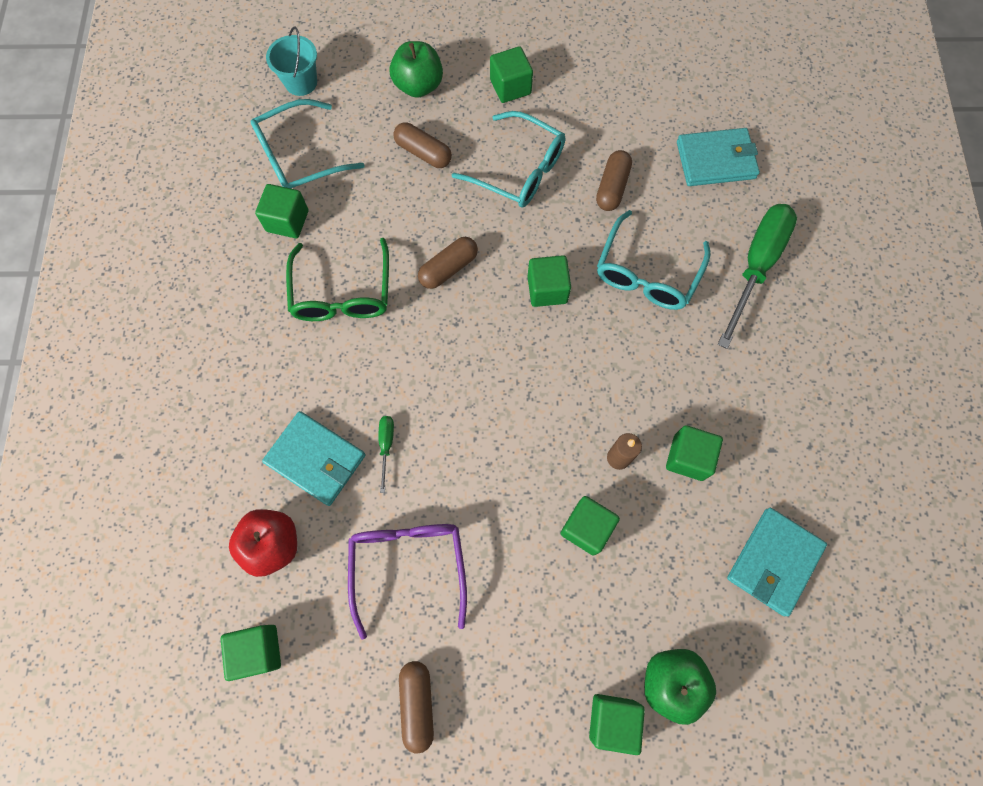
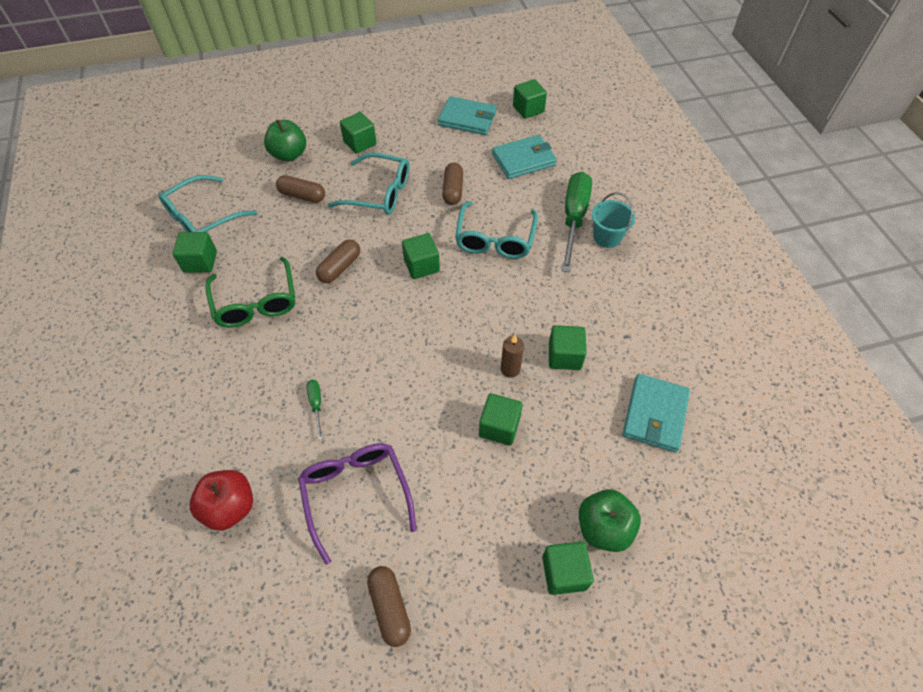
camera: 15 degrees left, 15 degrees down
green cube [221,625,281,681] -> green cube moved to [513,79,547,119]
turquoise wallet [262,411,366,506] -> turquoise wallet moved to [438,96,497,135]
turquoise bucket [266,26,317,96] -> turquoise bucket moved to [592,193,635,248]

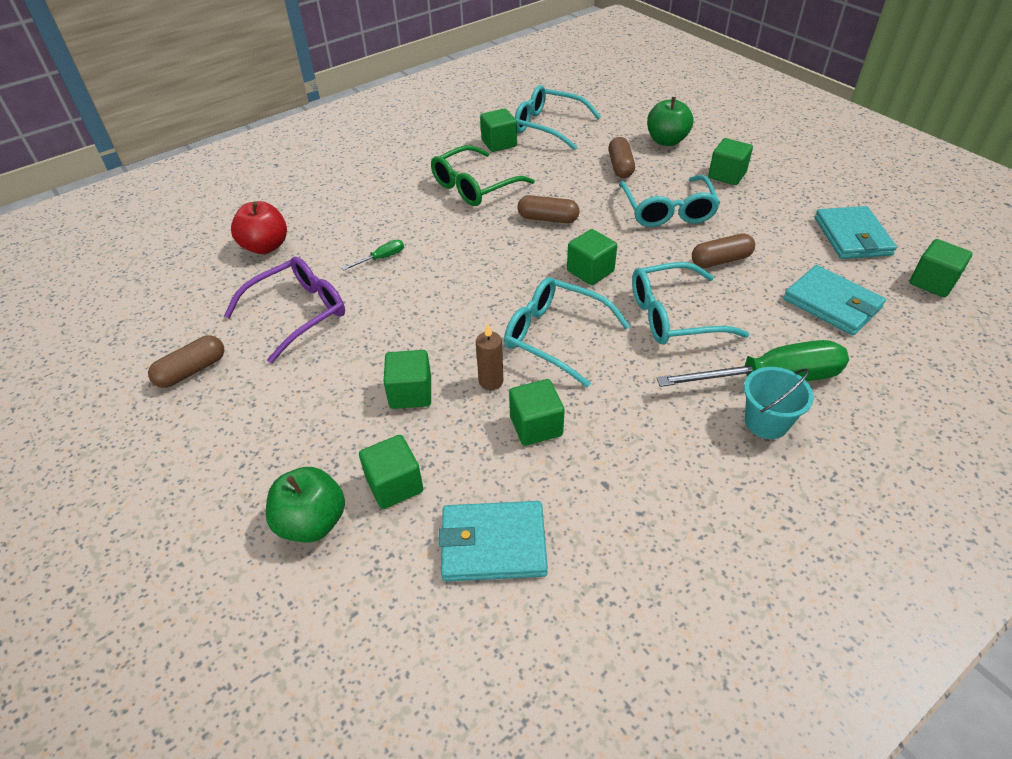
camera: 70 degrees right, 10 degrees down
green cube [542,542,594,595] -> green cube moved to [359,435,423,509]
none -> turquoise glasses [504,277,630,387]

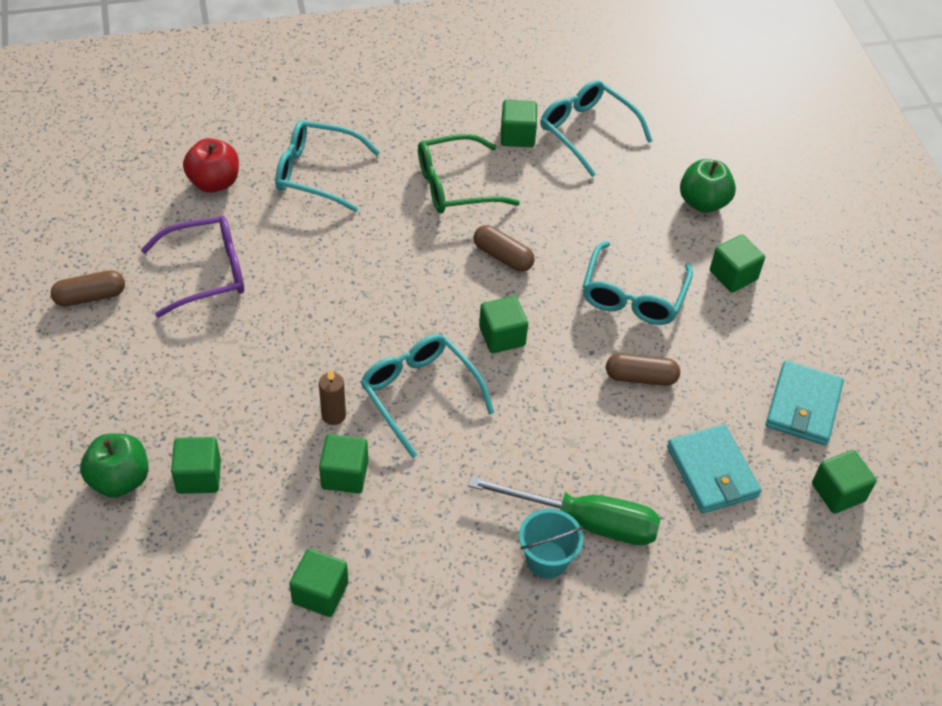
camera: 20 degrees right, 5 degrees up
green screwdriver [342,240,404,270] -> none
green cube [384,350,431,409] -> green cube moved to [289,549,348,617]
turquoise wallet [438,501,548,582] -> none
brown capsule [609,137,635,178] -> none
turquoise glasses [632,262,749,345] -> turquoise glasses moved to [275,120,380,212]

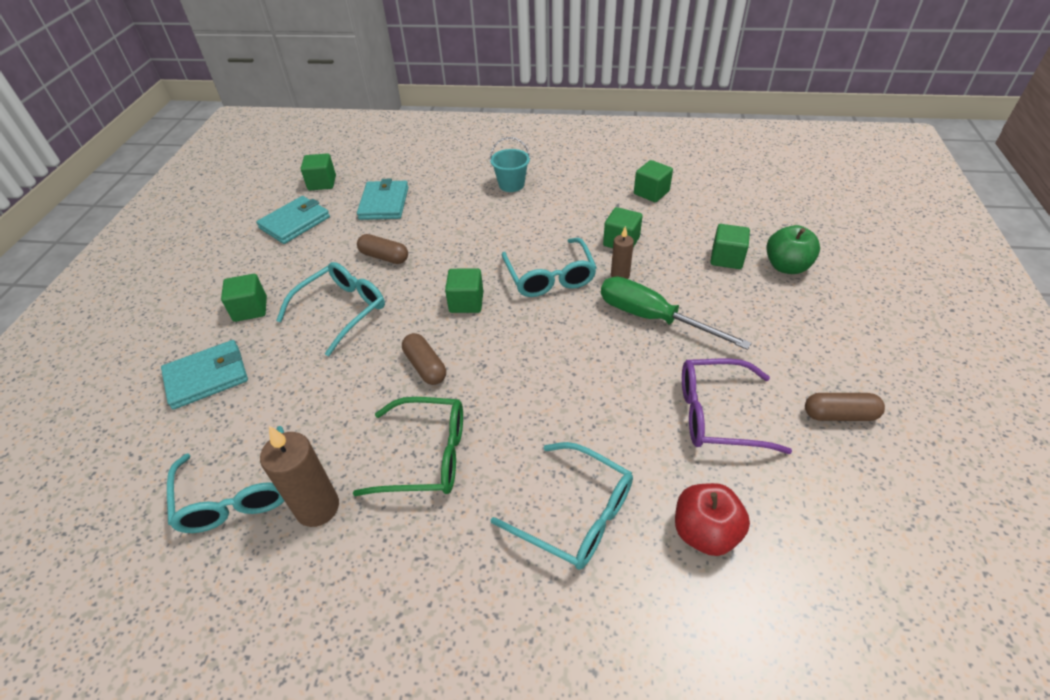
camera: 155 degrees left, 5 degrees down
green screwdriver [468,476,661,545] -> green screwdriver moved to [601,277,751,350]
green cube [501,100,537,147] -> brown candle [260,426,339,527]
green apple [680,159,736,213] -> turquoise wallet [161,340,248,410]

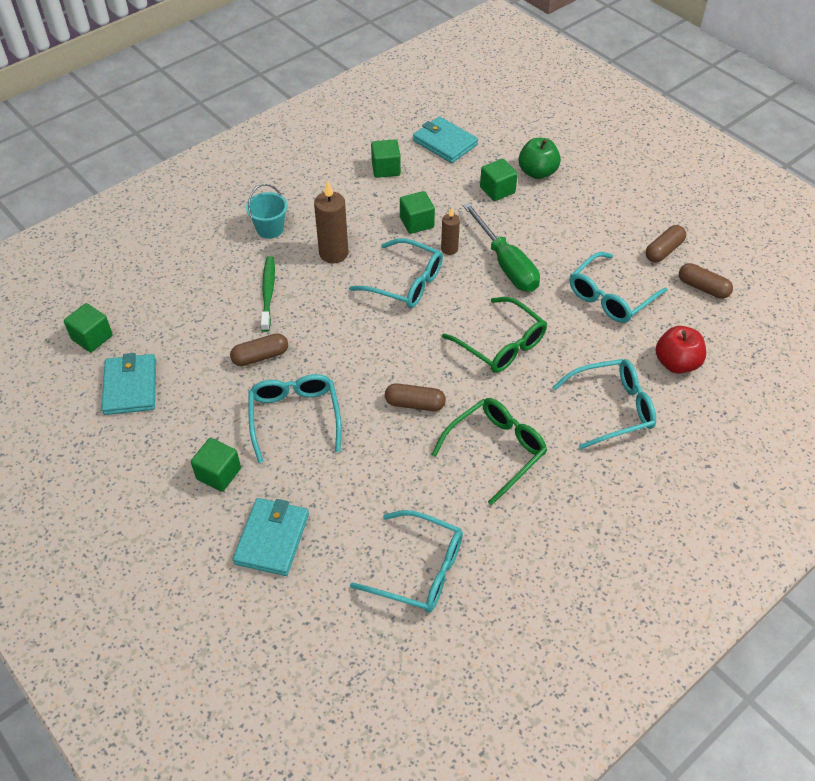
camera: 50 degrees left, 5 degrees up
brown candle [260,426,339,527] -> brown candle moved to [314,180,348,263]
turquoise wallet [357,179,408,220] -> turquoise wallet moved to [413,116,478,163]
green cube [445,268,483,313] -> none
green screwdriver [601,277,751,350] -> green screwdriver turned 105 degrees counterclockwise [463,203,540,292]
purple glasses [682,358,792,454] -> turquoise glasses [570,252,667,323]
none -> green toothbrush [261,256,275,332]
none -> green glasses [442,297,547,373]
none -> brown capsule [679,263,733,299]

